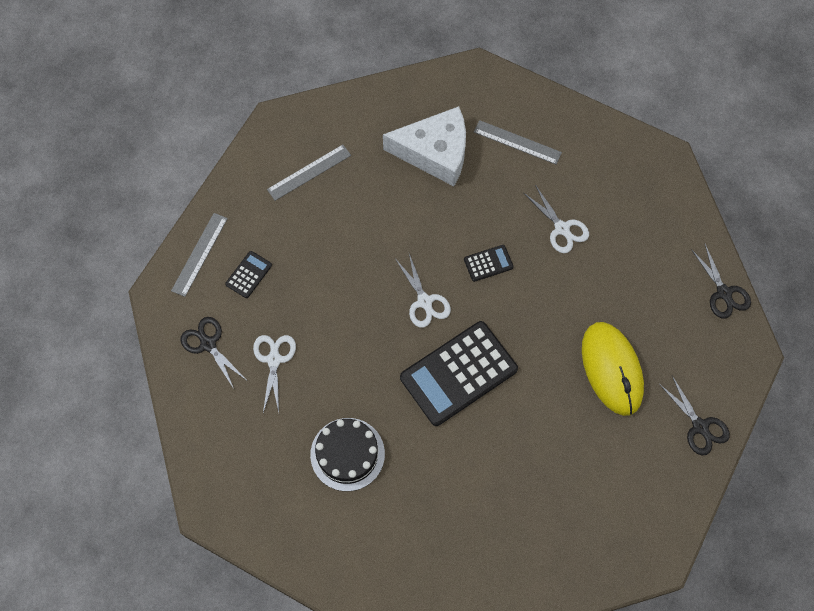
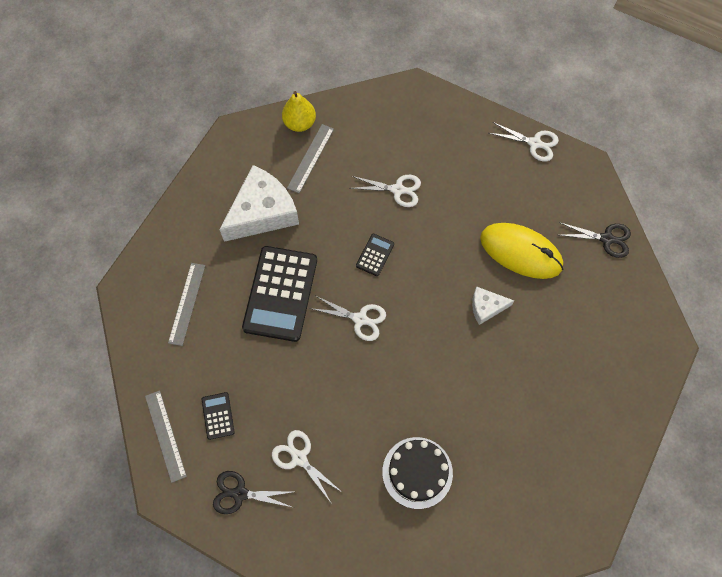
camera: 45 degrees left, 0 degrees up
black calculator [400,321,518,426] -> black calculator moved to [242,246,317,342]
grey ruler [474,120,562,164] -> grey ruler turned 45 degrees counterclockwise [287,124,334,193]
black scissors [691,244,751,319] -> white scissors [489,122,559,162]
none -> yellow pear [282,91,316,132]
none -> white cheese [472,286,514,325]

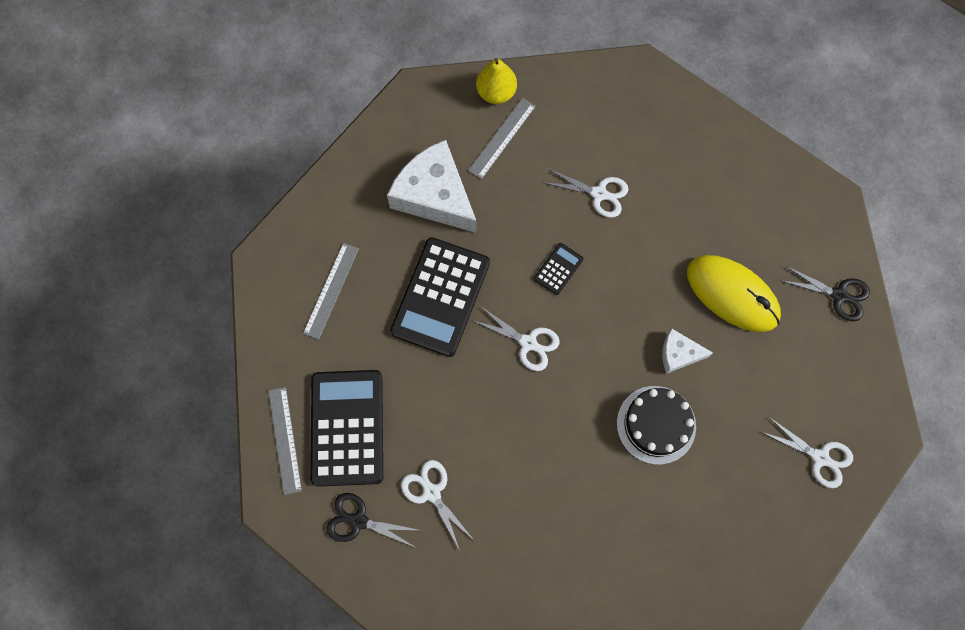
camera: 10 degrees right, 5 degrees up
black calculator [202,392,235,440] -> black calculator [310,370,383,487], size x2.26
white cheese [219,165,299,242] -> white cheese turned 105 degrees counterclockwise [387,140,477,233]
black cake [382,437,453,509] -> black cake moved to [617,386,696,465]
white scissors [489,122,559,162] -> white scissors moved to [762,417,853,488]

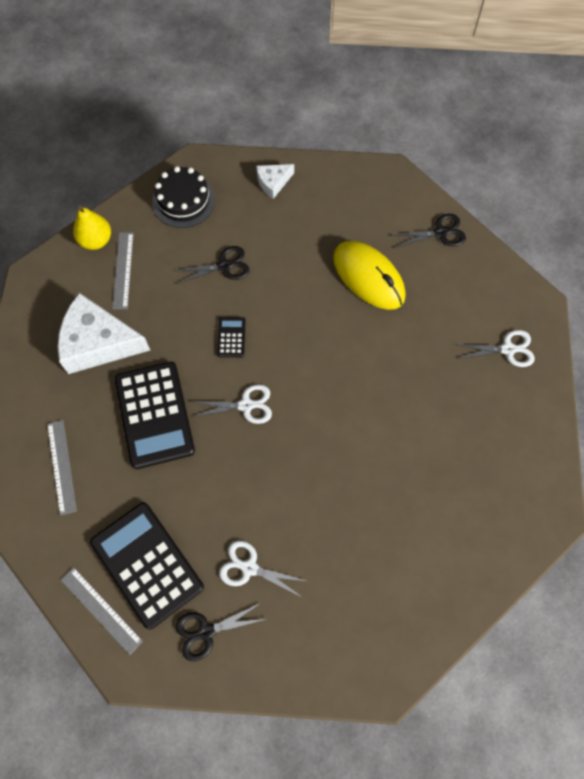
camera: 35 degrees left, 5 degrees down
white scissors [542,168,628,218] -> black scissors [174,246,249,284]
black cake [617,386,696,465] -> black cake moved to [152,166,215,228]
white cheese [662,328,713,374] -> white cheese moved to [256,164,294,199]
yellow mouse [687,255,781,332] -> yellow mouse turned 45 degrees clockwise [333,241,406,310]

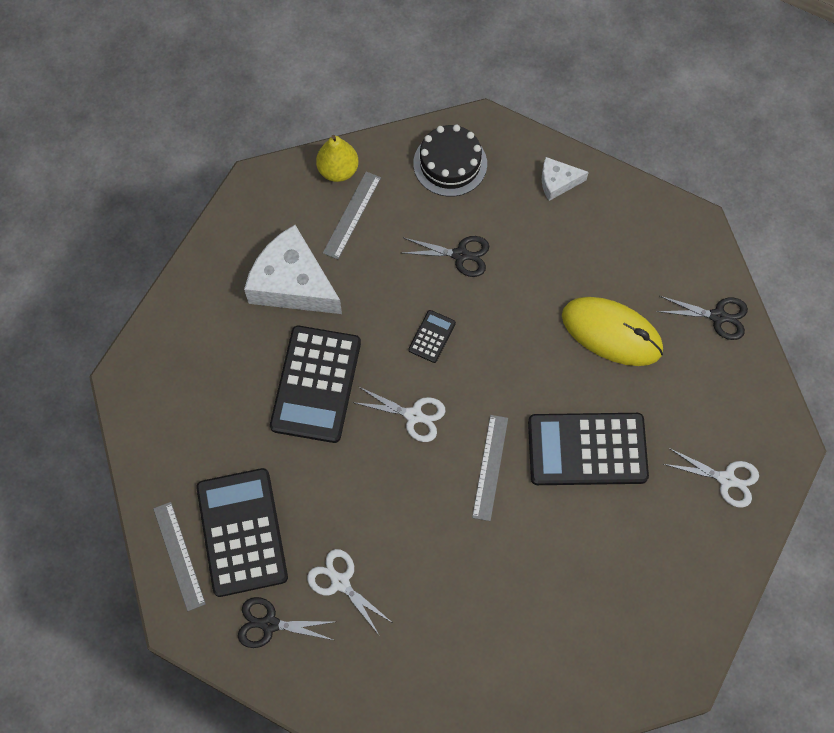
camera: 25 degrees right, 0 degrees up
grey ruler [47,420,77,515] -> grey ruler moved to [472,415,508,521]
yellow mouse [333,241,406,310] -> yellow mouse turned 45 degrees counterclockwise [562,297,663,366]
none -> black calculator [528,413,649,485]

